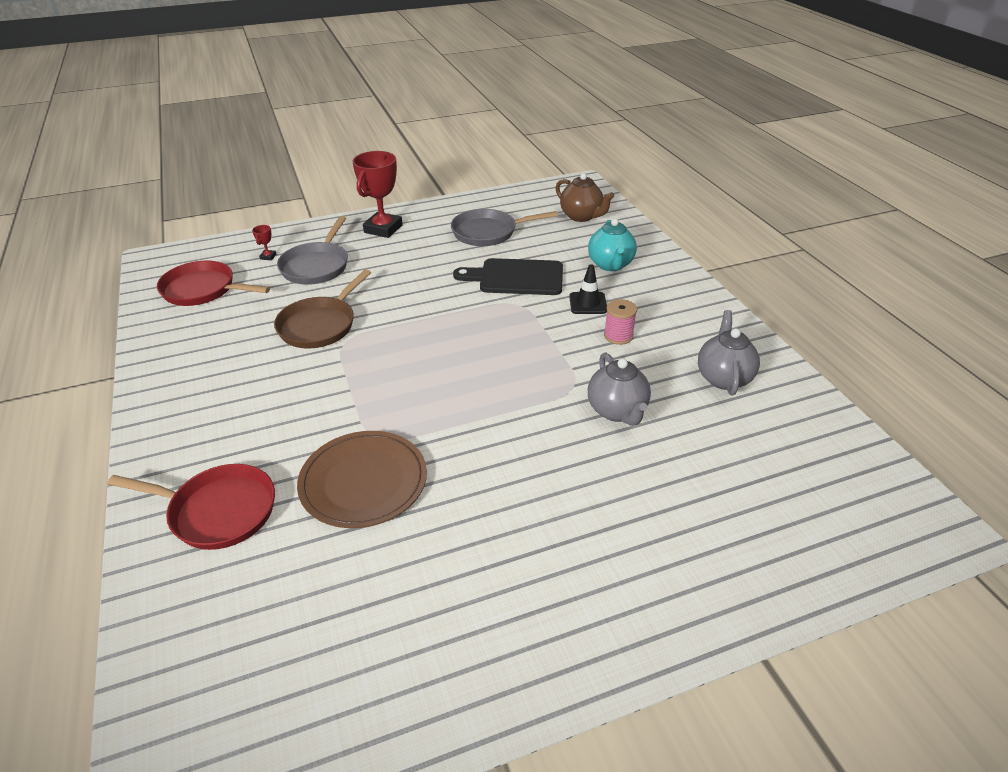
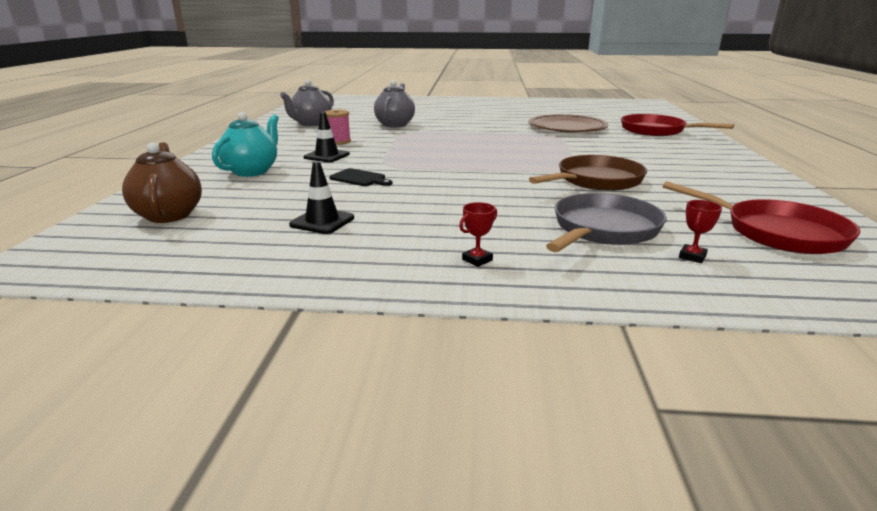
camera: 155 degrees left, 15 degrees down
red trophy [352,151,403,238] -> red trophy [459,202,497,267], size x0.40
grey pan [451,209,558,246] -> black traffic cone [289,161,354,234]
black cutting board [453,258,563,295] -> black cutting board [329,168,393,186], size x0.50

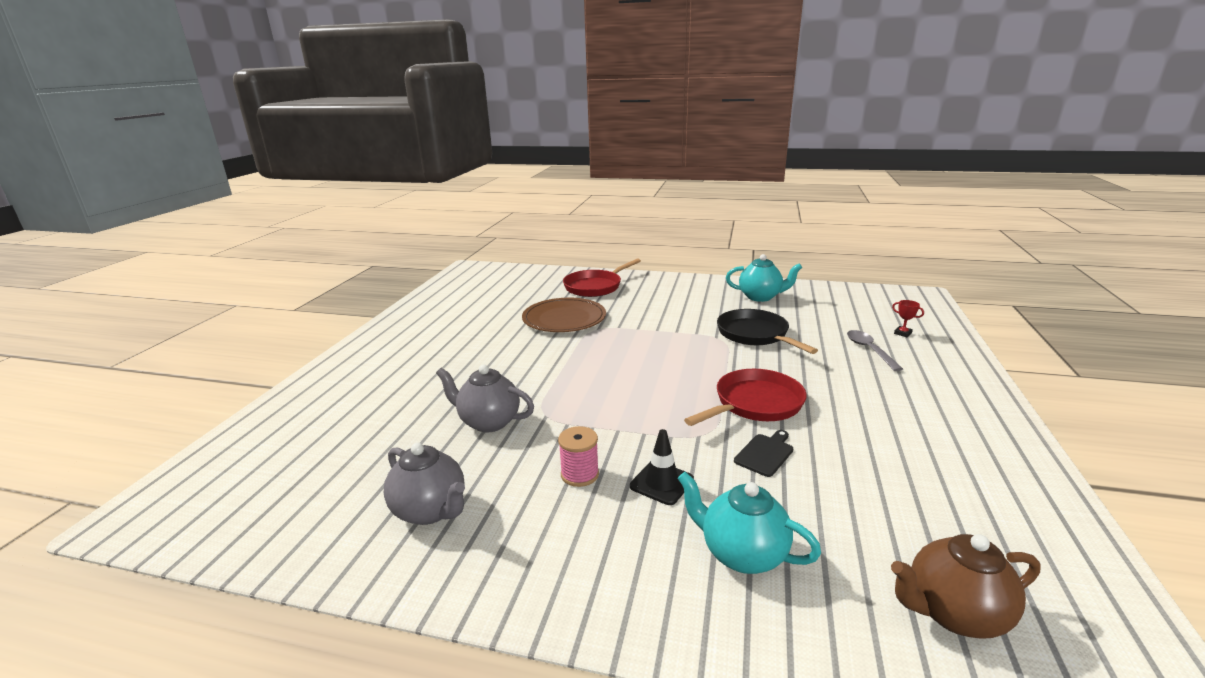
camera: 80 degrees left, 0 degrees up
black traffic cone [289,161,354,234] -> none
red trophy [459,202,497,267] -> none
brown pan [529,155,647,191] -> black pan [717,309,818,354]
grey pan [546,193,667,252] -> grey spoon [847,330,903,371]
red pan [663,181,860,254] -> red pan moved to [684,369,807,426]
none -> turquoise teapot [726,254,802,302]

